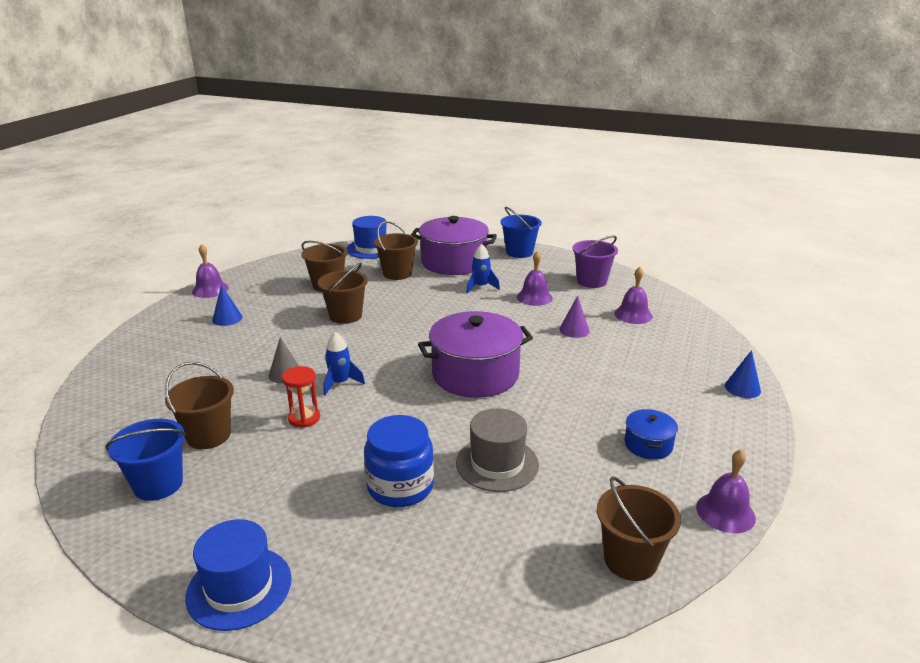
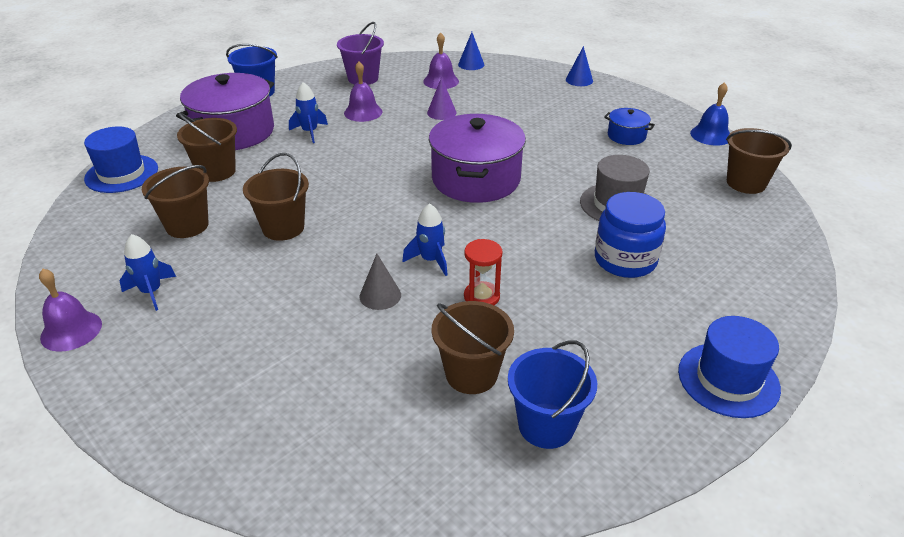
camera: 65 degrees left, 10 degrees up
blue cone [212,285,242,326] -> blue cone moved to [458,32,484,70]
purple bell [696,449,756,533] -> blue bell [690,82,730,146]
none -> blue rocket [119,234,176,311]

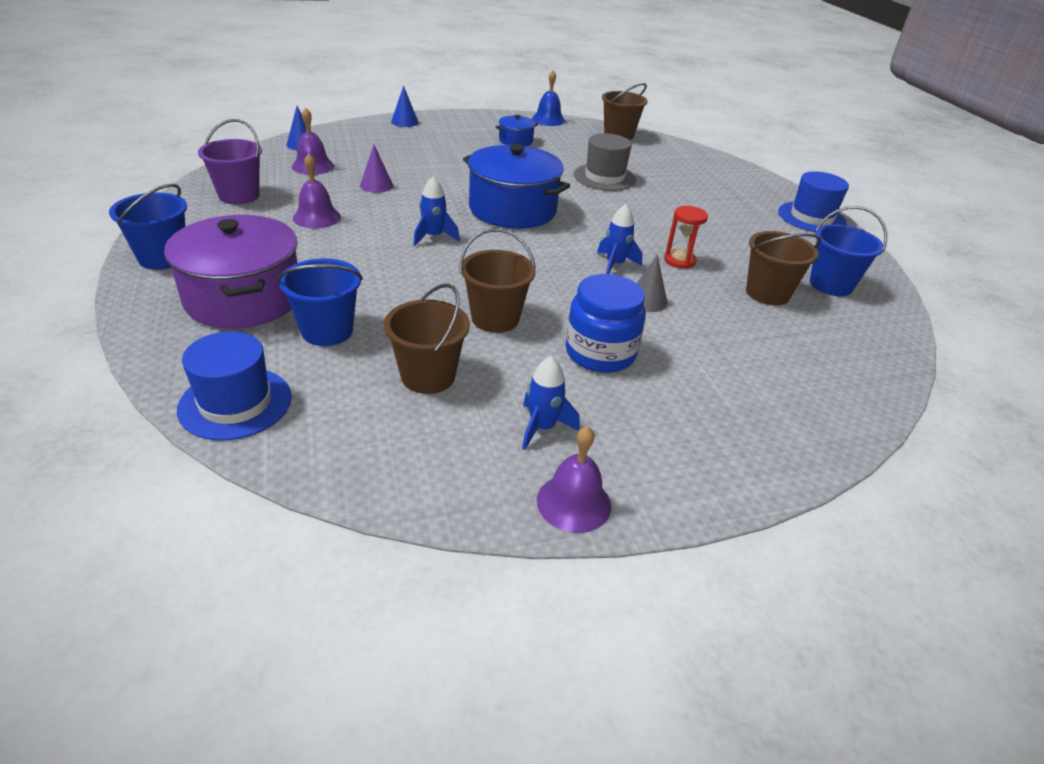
camera: 65 degrees left, 0 degrees up
brown bucket [177,113,237,182] -> blue bucket [277,258,363,346]
blue rocket [289,82,328,143] -> blue rocket moved to [413,176,460,246]
purple pot [429,114,526,203] -> blue pot [463,144,570,229]
blue jar [595,192,666,278] -> blue jar moved to [566,274,646,373]

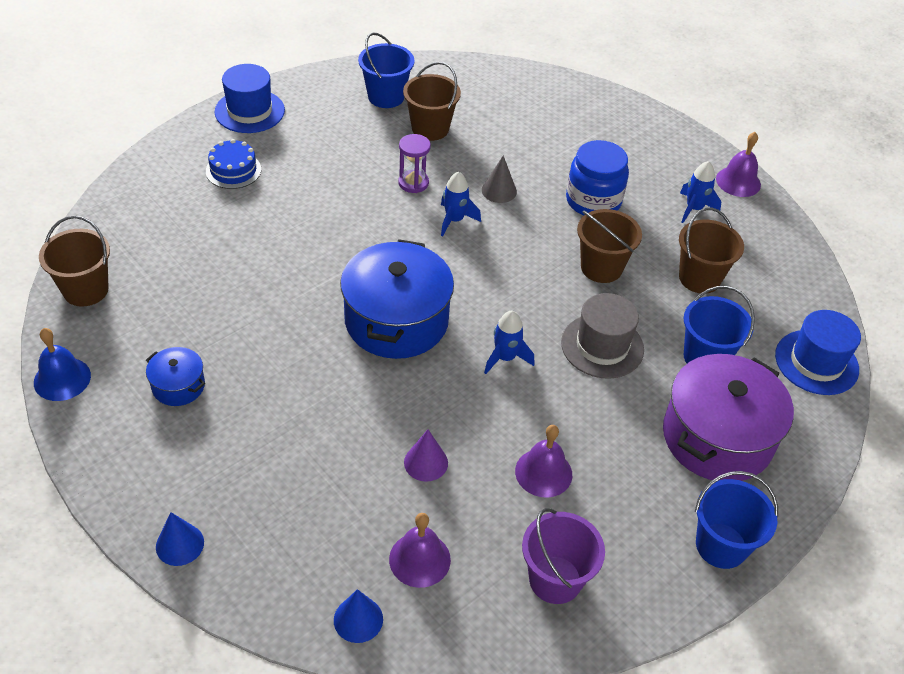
camera: 115 degrees left, 10 degrees up
grey hat [574,133,636,191] -> grey hat moved to [561,293,644,379]
red hourglass [664,206,708,269] -> purple hourglass [398,134,431,193]
none -> blue cake [206,139,261,189]

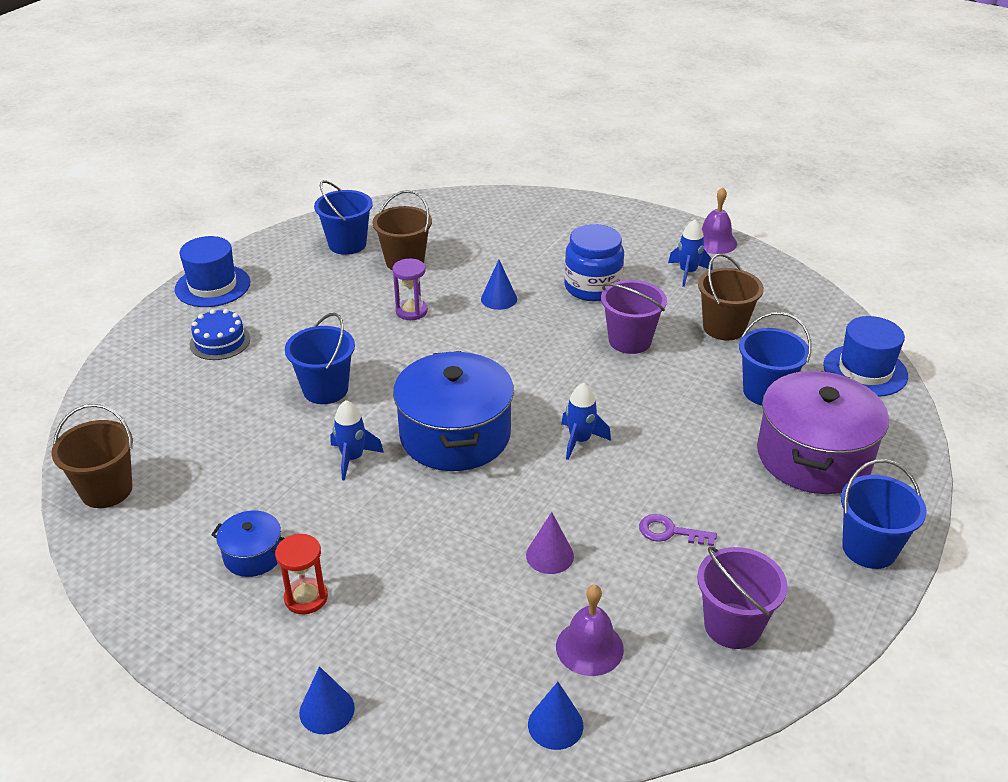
camera: 15 degrees left, 10 degrees down
blue bell [34,328,91,401] -> none
blue rocket [441,172,481,236] -> blue rocket moved to [331,400,384,480]
grey cone [482,155,517,203] -> blue cone [481,260,517,310]
purple bell [515,425,572,498] -> purple key [639,514,717,546]
grey hat [561,293,644,379] -> none
brown bucket [577,209,642,283] -> purple bucket [601,280,667,354]
none -> red hourglass [275,534,328,615]
none -> blue bucket [285,313,355,404]

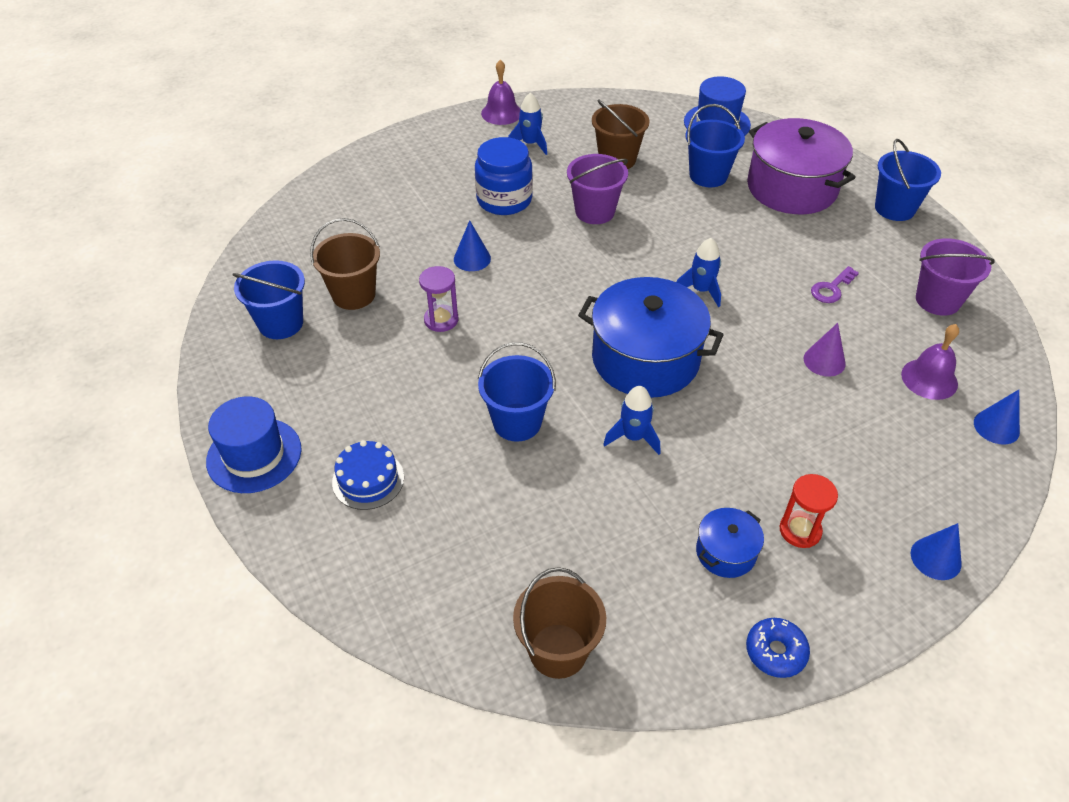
camera: 60 degrees left, 10 degrees up
none -> blue donut [746,618,810,678]

